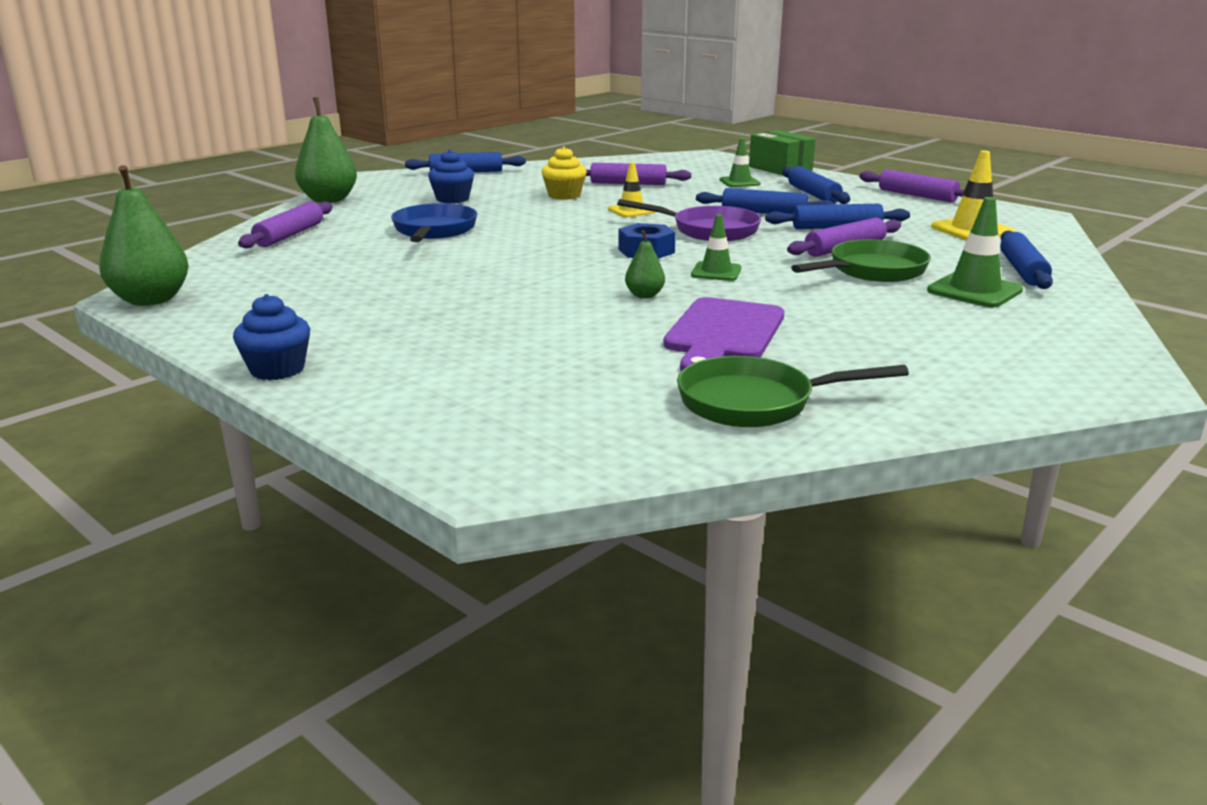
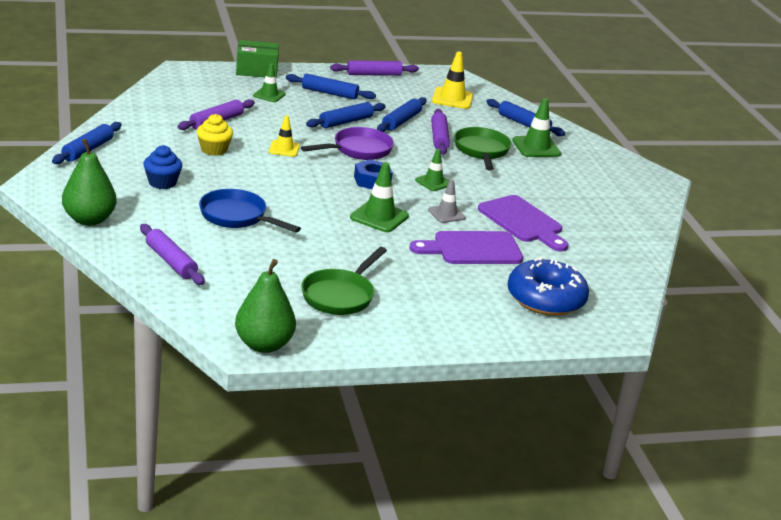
camera: 60 degrees left, 5 degrees up
blue cupcake [233,294,310,380] -> none
green pear [625,230,665,298] -> grey traffic cone [428,179,466,223]
green pan [677,356,909,427] -> green pan moved to [301,247,387,315]
none -> green traffic cone [350,162,409,232]
none -> purple cutting board [410,231,523,264]
none -> blue donut [507,257,589,316]

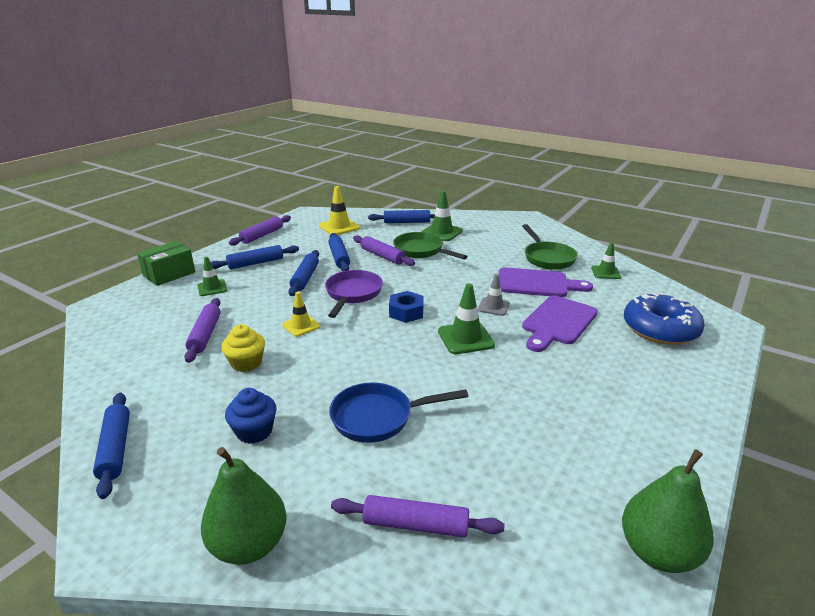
camera: 40 degrees left, 0 degrees up
green pan [301,247,387,315] -> green pan moved to [522,224,578,270]
green traffic cone [415,149,449,191] -> green traffic cone moved to [591,242,621,279]

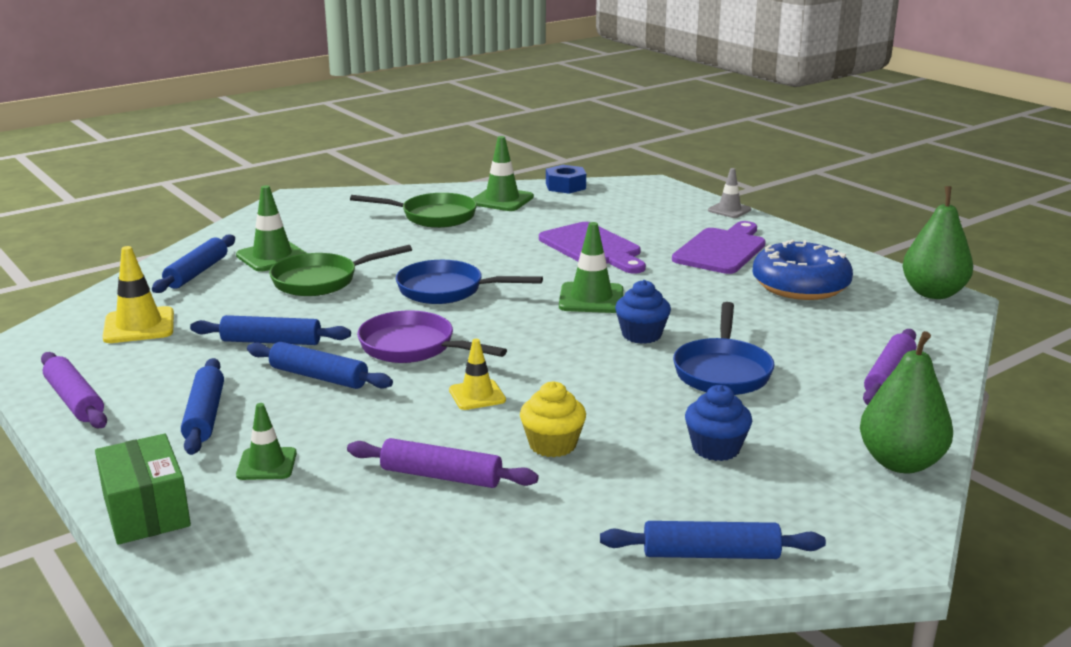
camera: 70 degrees left, 5 degrees down
purple rolling pin [353,235,415,266] -> none
blue nut [389,291,424,323] -> blue nut moved to [546,165,586,194]
grey traffic cone [478,274,510,316] -> grey traffic cone moved to [708,168,751,218]
purple cutting board [499,267,593,297] -> purple cutting board moved to [672,221,766,274]
green traffic cone [591,242,621,279] -> green traffic cone [472,136,534,211], size x1.53
blue donut [624,293,705,345] -> blue donut moved to [752,240,853,300]
none -> blue pan [396,260,543,304]
none -> blue cupcake [615,280,671,344]

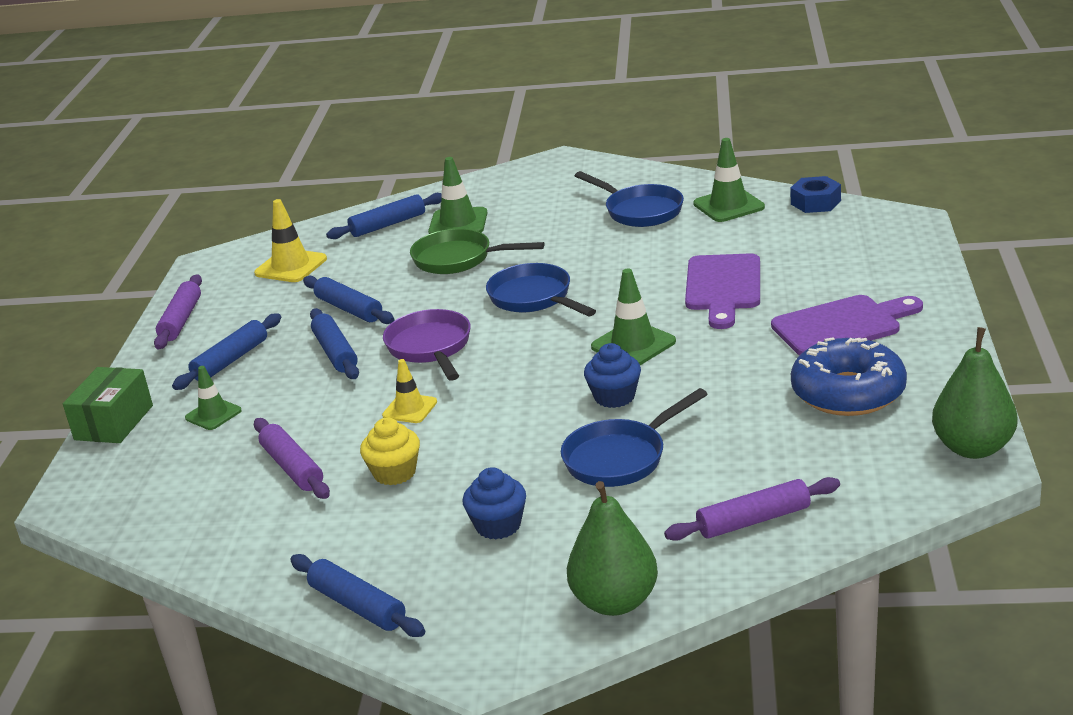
camera: 45 degrees right, 5 degrees up
green pan [350,193,477,228] -> blue pan [575,171,684,227]
grey traffic cone [708,168,751,218] -> none

